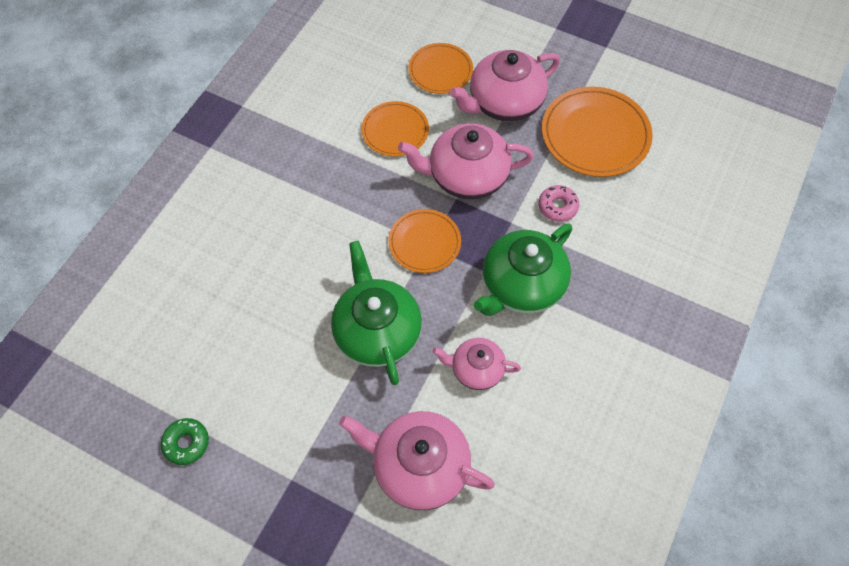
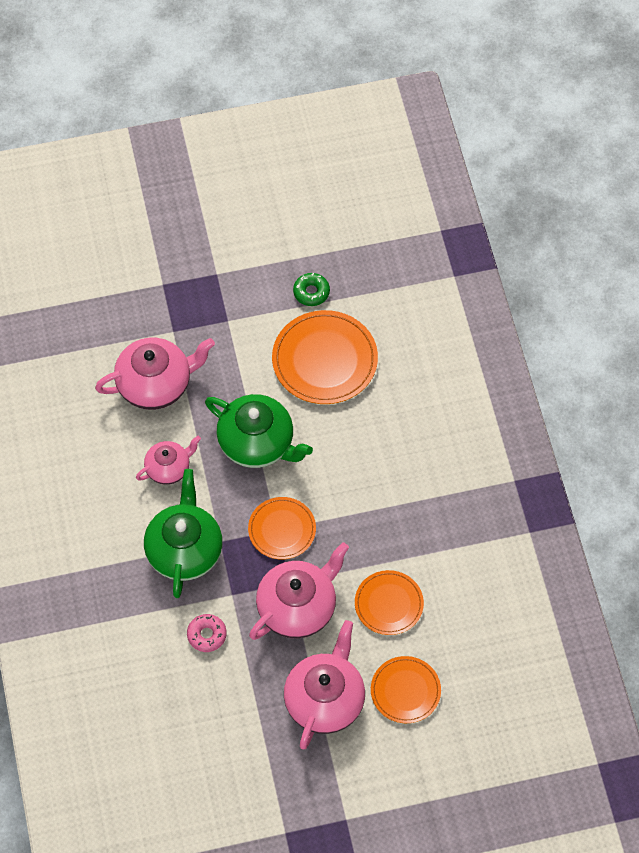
camera: 140 degrees right, 0 degrees up
orange plate [542,87,653,177] -> orange plate moved to [272,310,378,404]

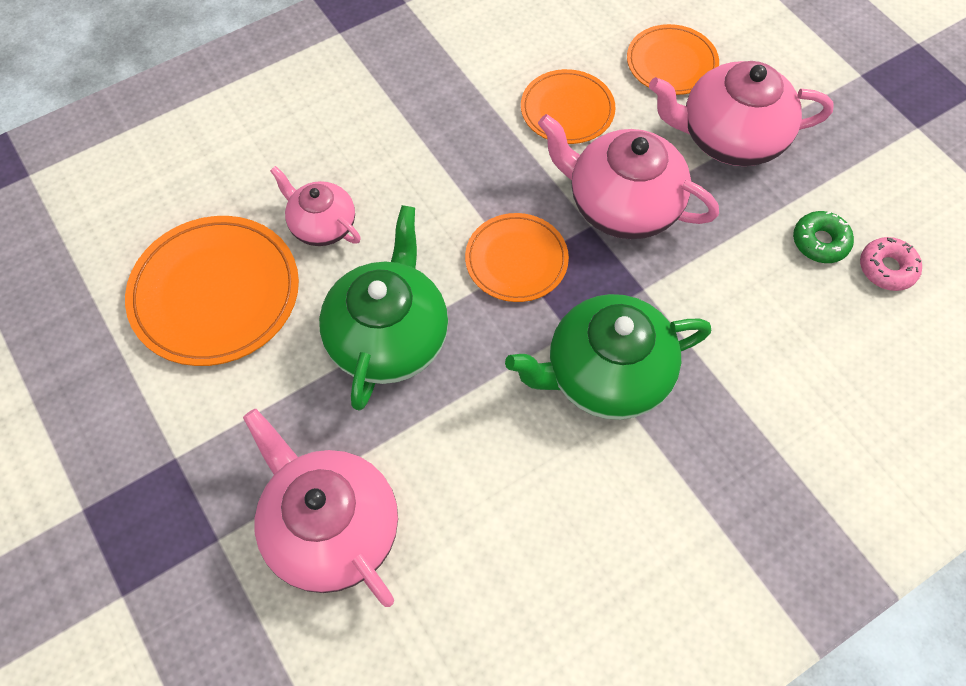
camera: 110 degrees left, 0 degrees up
pink teapot [136,436,201,485] -> pink teapot moved to [270,166,361,246]
pink donut [187,614,227,652] -> pink donut moved to [860,237,922,291]
green donut [293,273,330,306] -> green donut moved to [793,211,854,263]

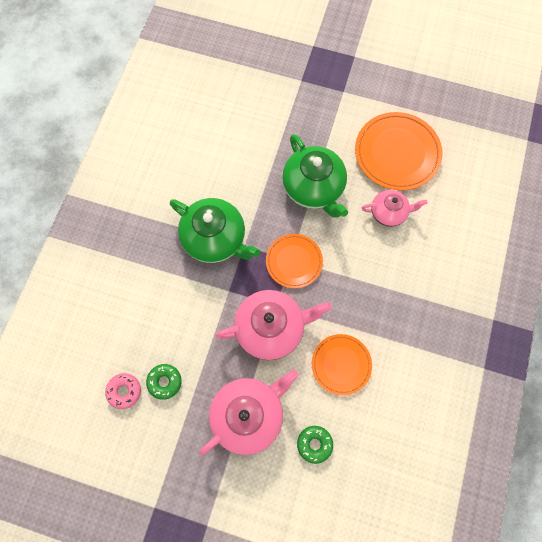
camera: 140 degrees right, 10 degrees up
pink teapot [243,409,398,607] -> none
green teapot [505,294,711,420] -> green teapot turned 90 degrees clockwise [170,198,260,263]
orange plate [627,24,719,95] -> green donut [297,426,333,464]

